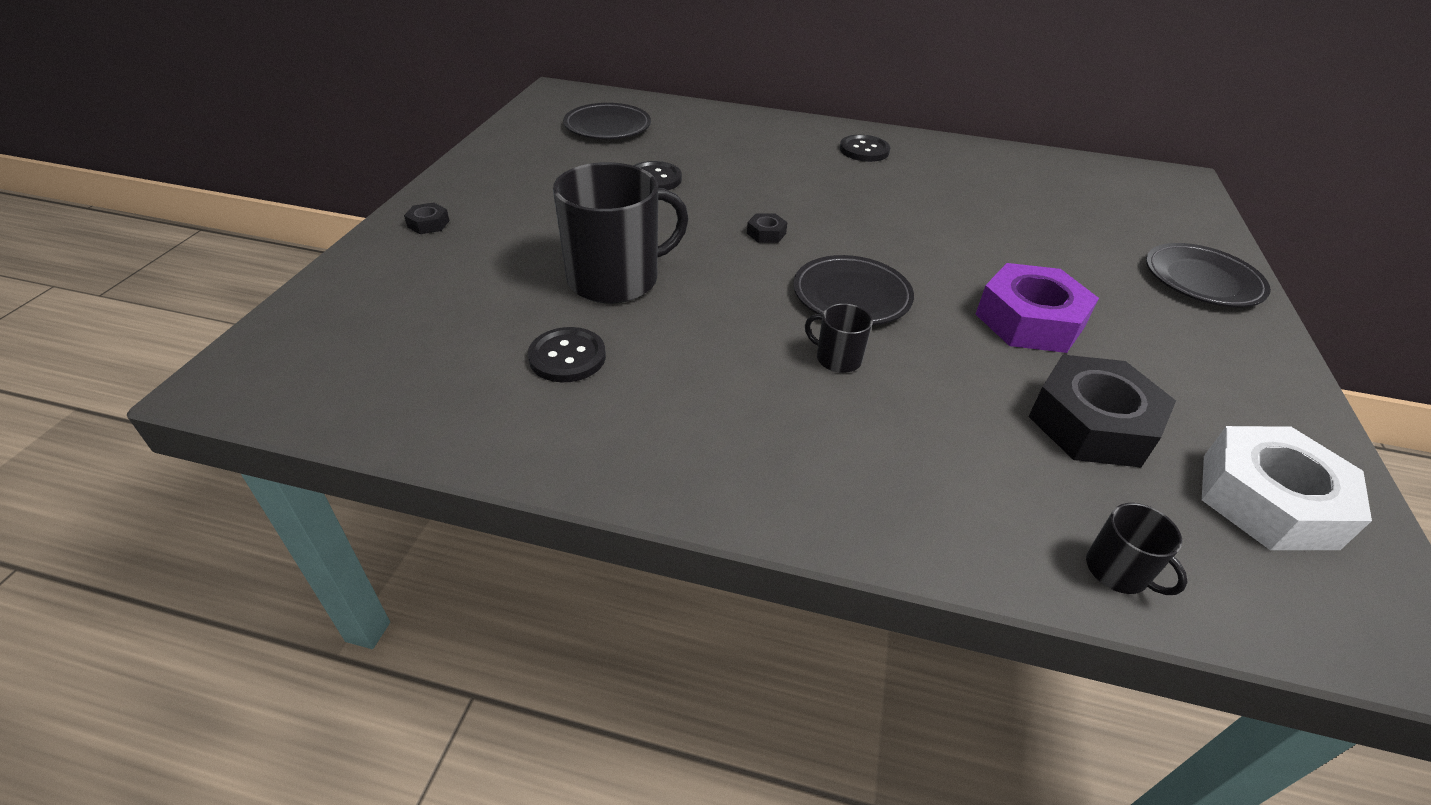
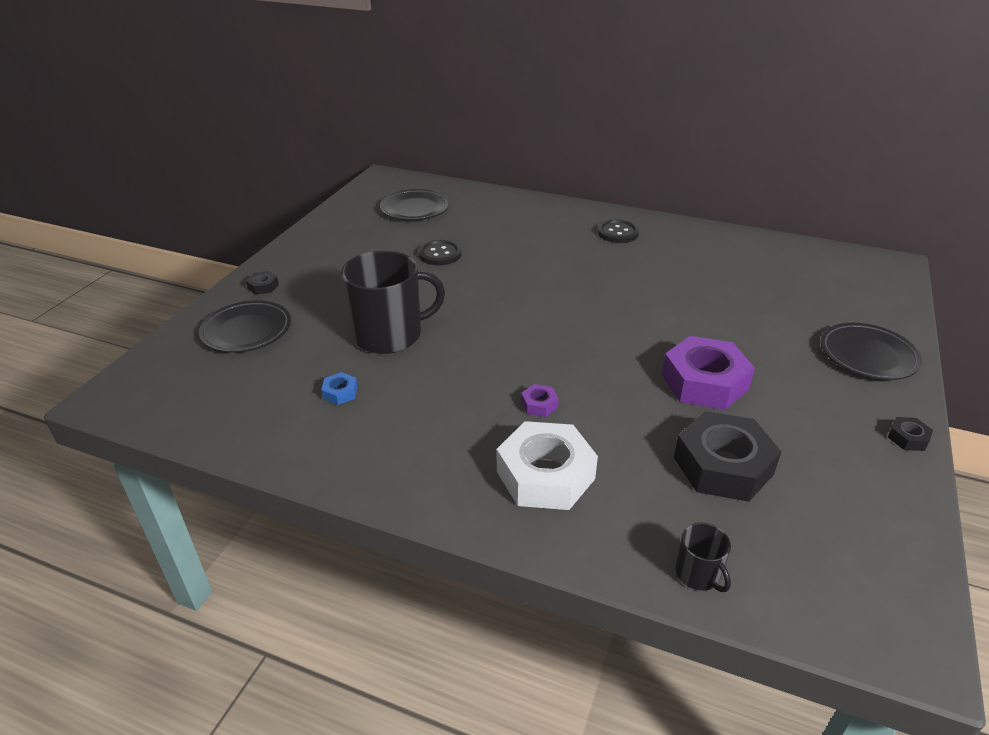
camera: 10 degrees right, 5 degrees down
black button [528,327,606,382] -> blue nut [321,372,357,405]
black nut [747,213,788,243] -> black nut moved to [888,417,933,451]
black plate [793,255,914,325] -> black plate moved to [199,300,291,353]
black mug [805,304,873,373] -> purple nut [521,384,559,417]
white nut [1202,426,1372,550] -> white nut moved to [497,421,598,510]

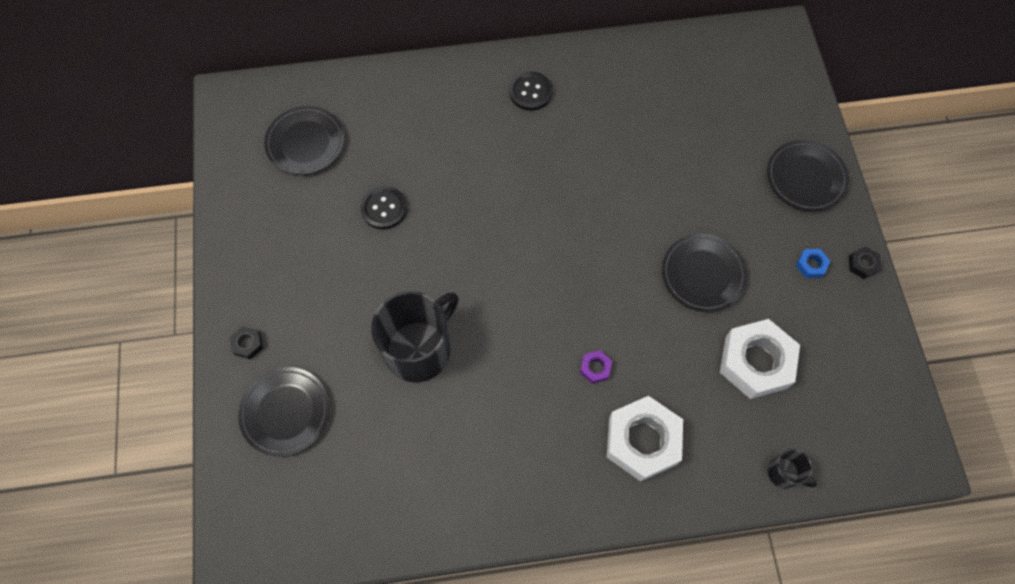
camera: 30 degrees left, 30 degrees up
blue nut [321,372,357,405] -> blue nut moved to [796,249,830,278]
purple nut [662,336,755,410] -> black plate [662,233,747,312]
black nut [674,411,781,502] -> white nut [720,319,800,399]

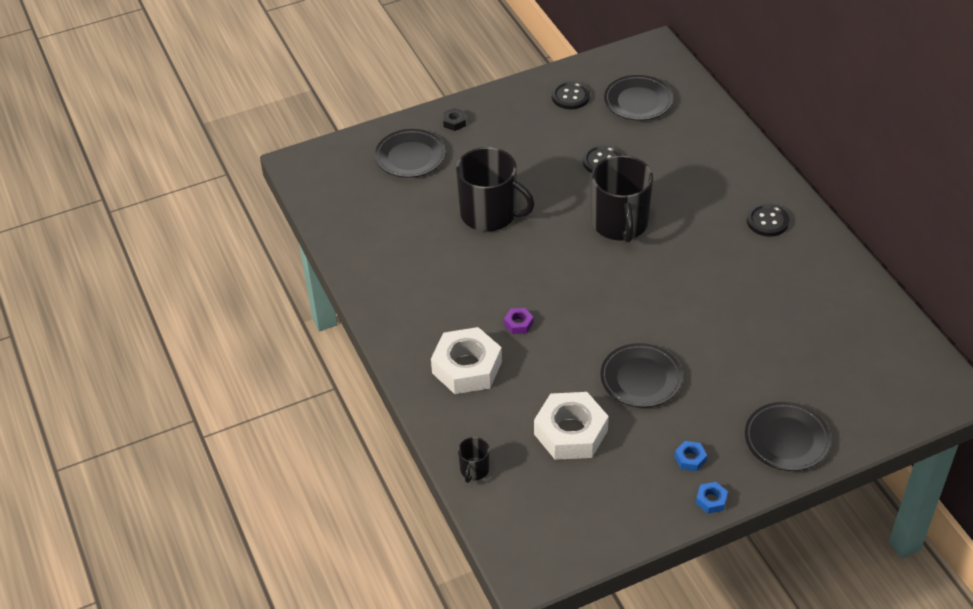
camera: 75 degrees right, 20 degrees down
black nut [849,246,881,279] -> blue nut [696,482,728,514]
none -> black button [552,81,590,109]
none -> black mug [592,155,653,243]

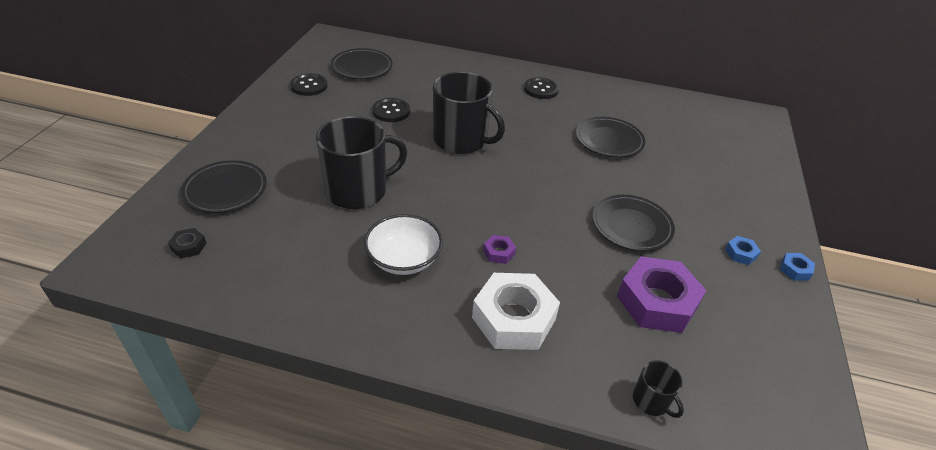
camera: 55 degrees left, 5 degrees down
black nut [443,108,466,131] -> black nut moved to [168,228,206,259]
white nut [534,392,609,460] -> purple nut [617,256,707,333]
black plate [745,402,831,471] -> black plate moved to [576,117,645,158]
none -> white bowl [364,214,443,275]

